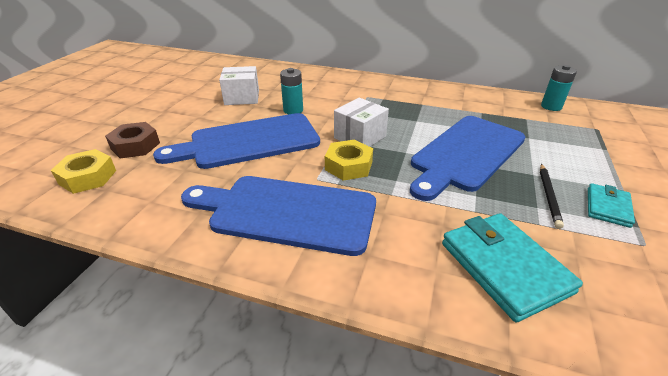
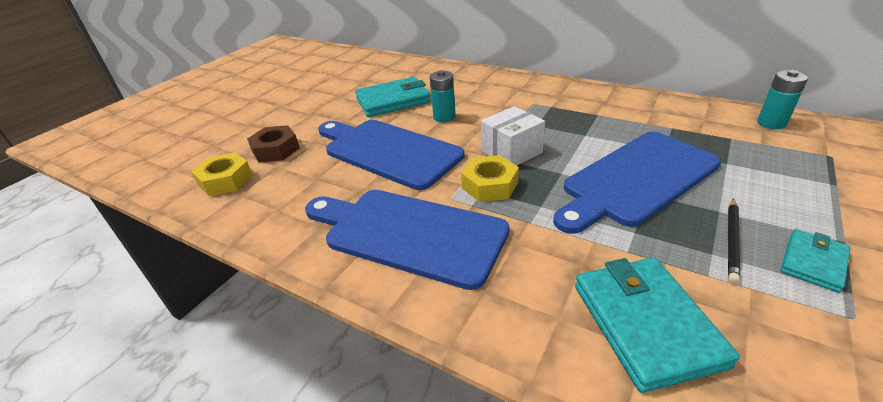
camera: 15 degrees right, 0 degrees up
blue cutting board [153,113,320,169] -> blue cutting board turned 45 degrees clockwise [318,120,464,190]
white box [219,66,259,105] -> turquoise wallet [355,77,431,117]

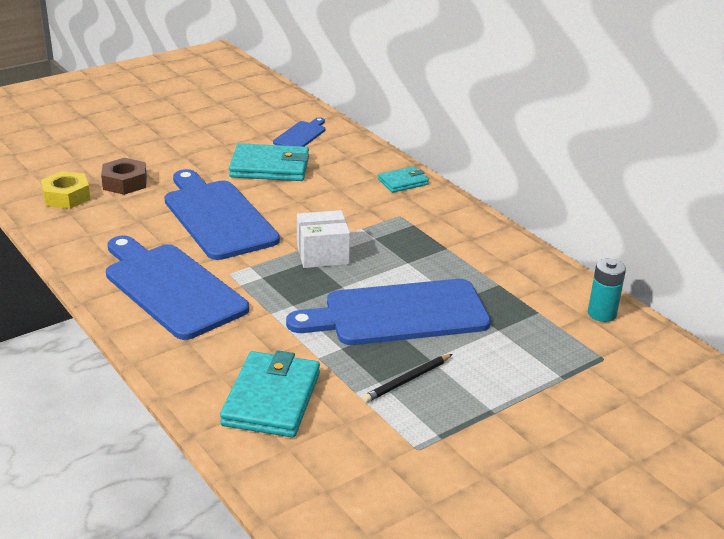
camera: 20 degrees right, 5 degrees down
turquoise battery [430,70,456,122] -> none
yellow nut [461,155,519,202] -> none
turquoise wallet [781,229,850,293] -> turquoise wallet moved to [378,166,429,193]
none -> blue cutting board [273,117,325,147]

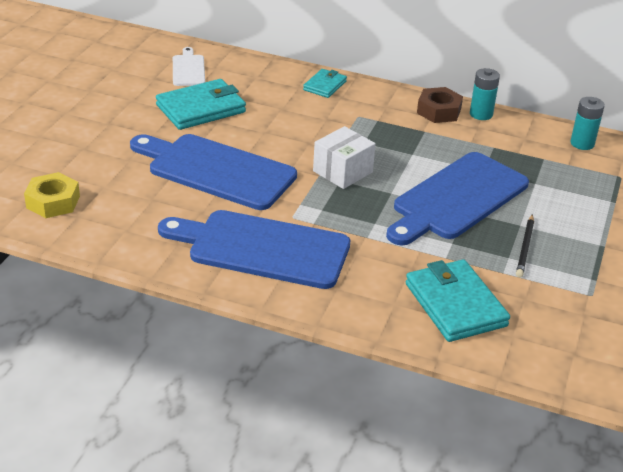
camera: 35 degrees left, 5 degrees up
brown nut [101,158,147,195] -> brown nut moved to [417,87,463,123]
blue cutting board [273,117,325,147] -> white cutting board [173,47,205,86]
none -> turquoise battery [470,68,500,120]

